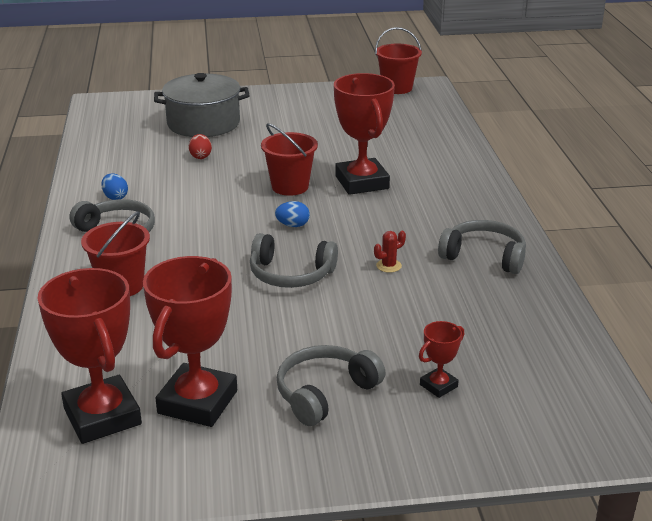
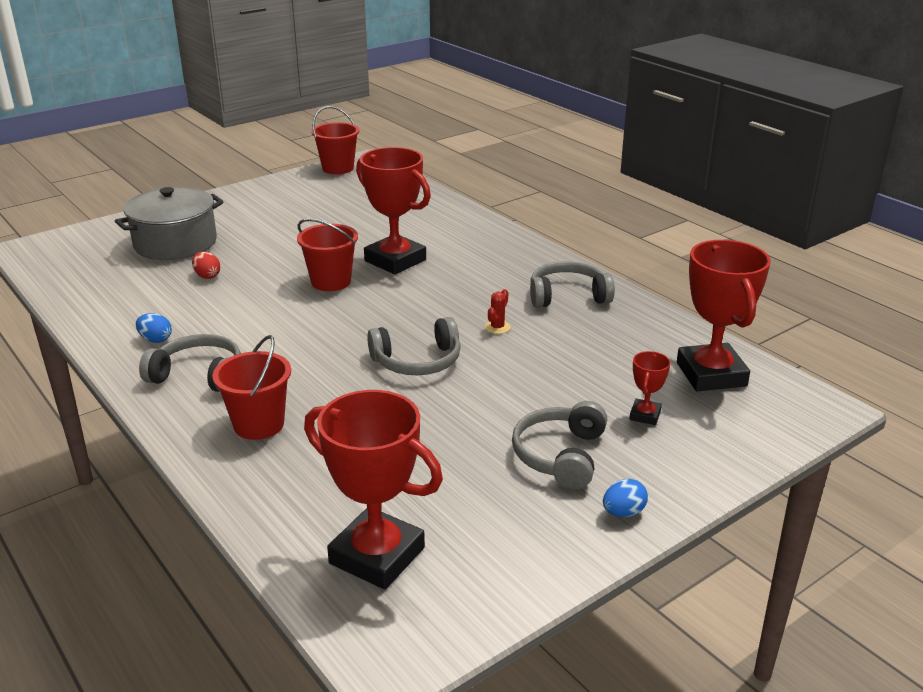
camera: 30 degrees left, 0 degrees up
red trophy [143,256,237,427] -> red trophy moved to [677,240,771,391]
blue egg [275,201,310,227] -> blue egg moved to [603,479,648,517]

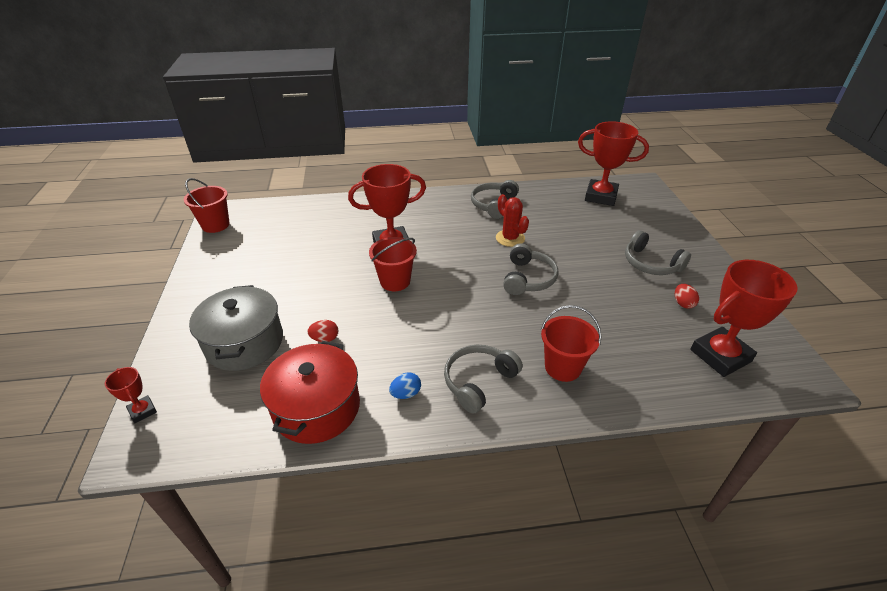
camera: 60 degrees left, 10 degrees up
red cactus [485,289,510,334] -> red cactus [496,194,529,247], size x1.79
blue egg [603,479,648,517] -> none
red trophy [630,351,671,425] -> red trophy moved to [105,367,157,423]
none -> red pot [260,341,360,444]
none -> red egg [675,284,699,309]

